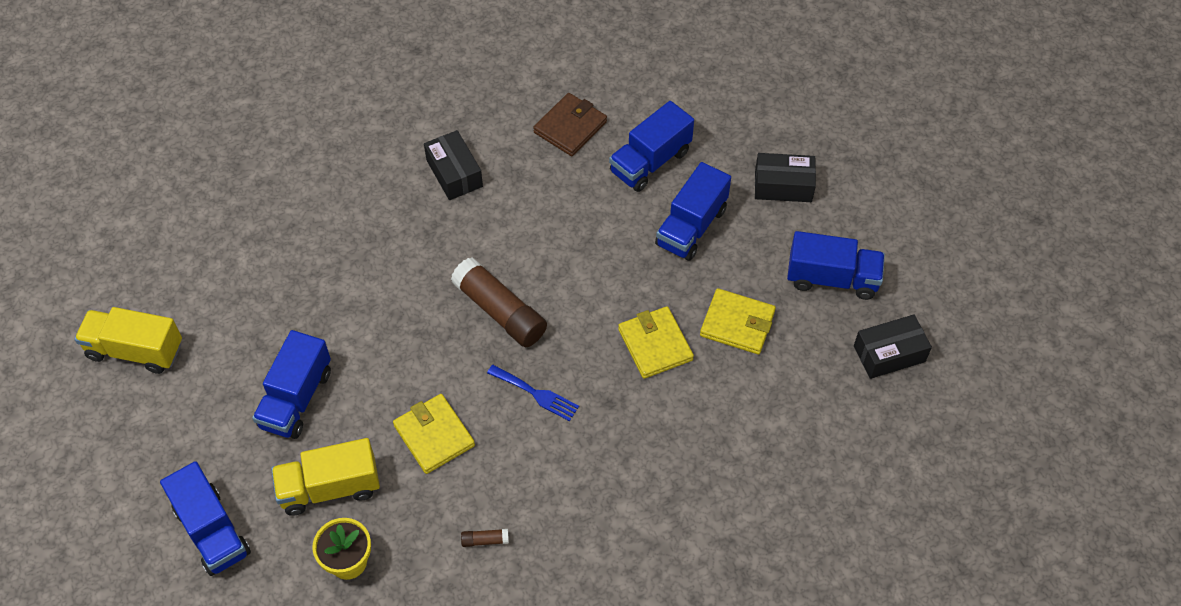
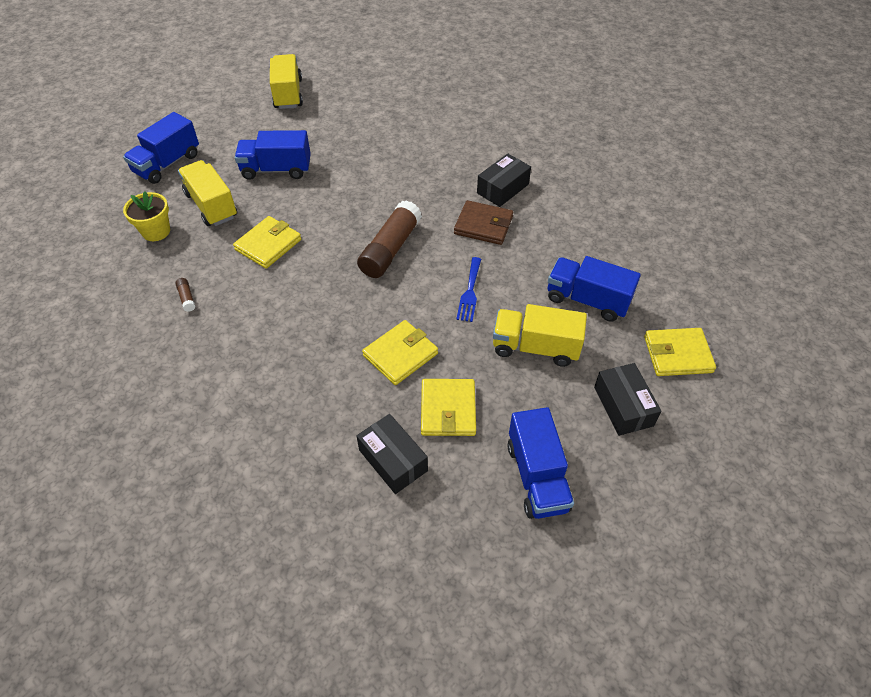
camera: 70 degrees right, 5 degrees down
blue fork [487,365,579,421] -> blue fork moved to [456,257,481,322]
brown wallet [533,93,607,156] -> brown wallet moved to [454,200,513,245]
blue truck [655,162,731,261] -> yellow truck [493,304,587,367]
black box [854,314,932,379] -> black box moved to [357,414,428,494]
none -> yellow wallet [644,328,716,376]

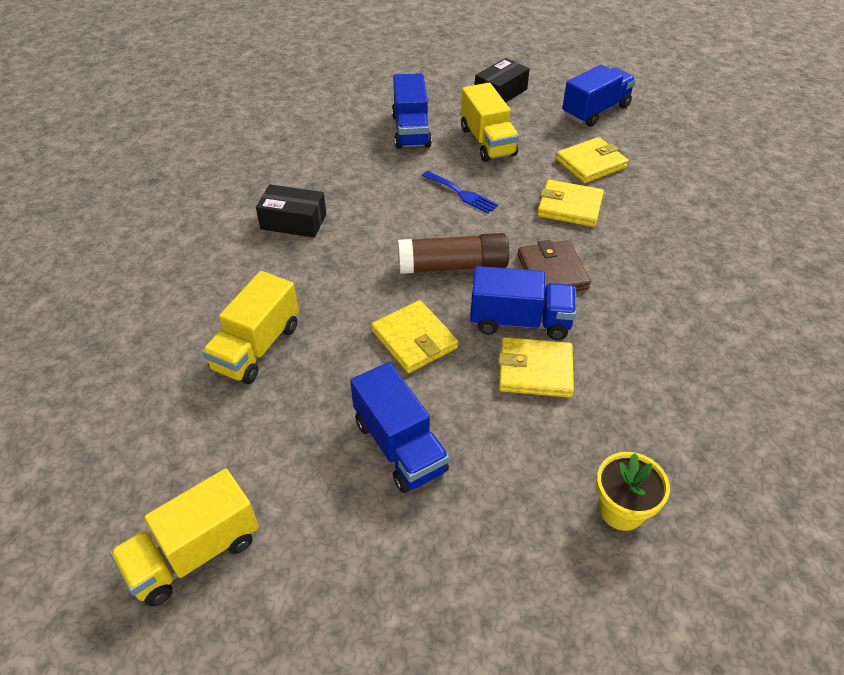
camera: 120 degrees left, 5 degrees down
blue truck [123,112,199,184] -> blue truck moved to [470,266,576,340]
brown glue stick [175,278,196,312] -> none
yellow truck [178,160,237,226] -> yellow truck moved to [202,271,299,384]
black box [357,414,428,494] -> none
brown wallet [454,200,513,245] -> brown wallet moved to [518,240,591,291]
blue fork [456,257,481,322] -> blue fork turned 60 degrees clockwise [422,171,498,214]
yellow wallet [644,328,716,376] -> yellow wallet moved to [371,300,458,373]

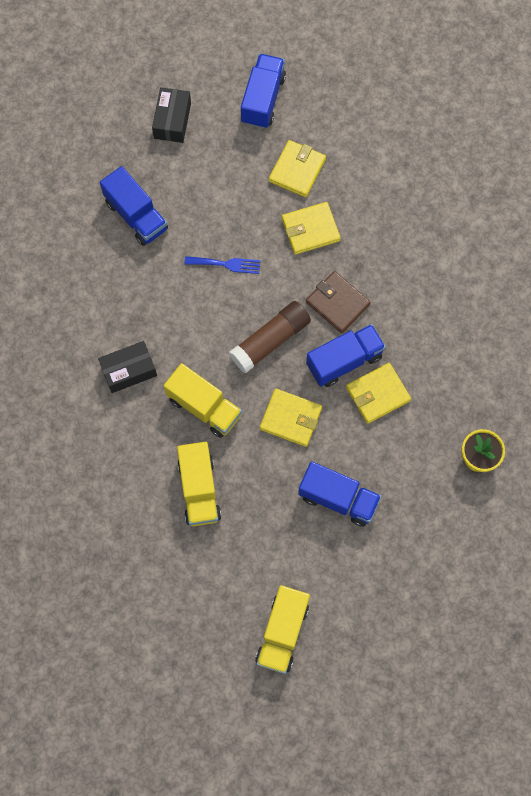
camera: 35 degrees left, 25 degrees up
yellow truck [461,83,519,162] -> yellow truck moved to [164,363,242,438]

